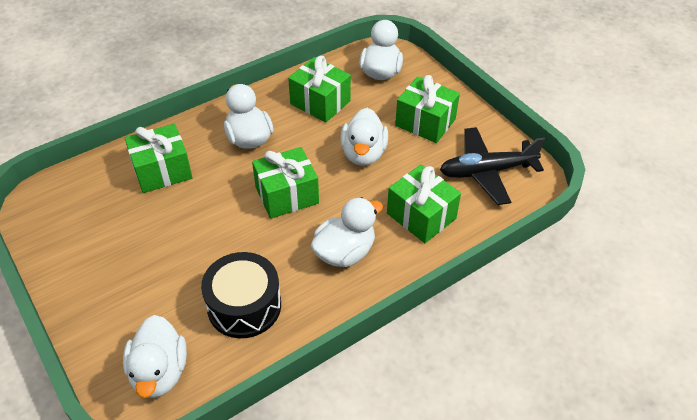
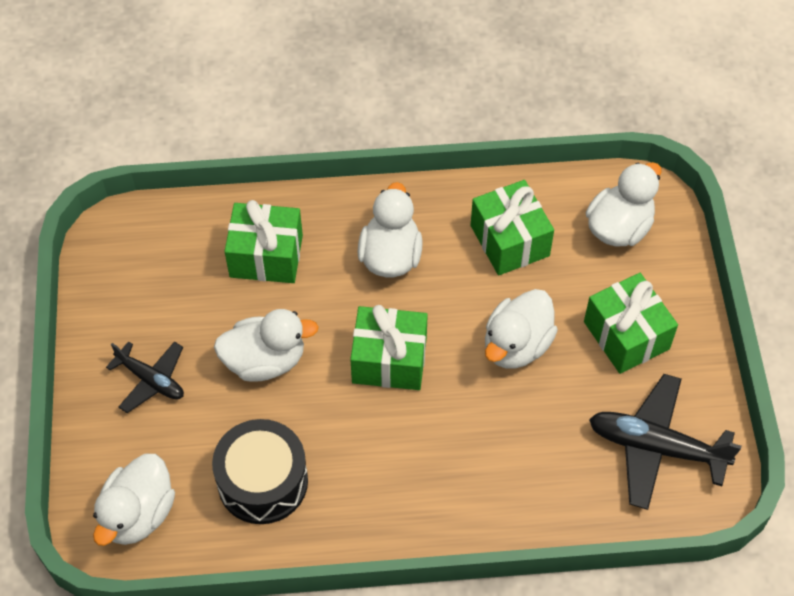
camera: 30 degrees right, 10 degrees up
white duck [311,197,383,267] -> white duck moved to [214,309,319,382]
green gift [387,164,461,243] -> none
none -> black plane [106,341,184,413]

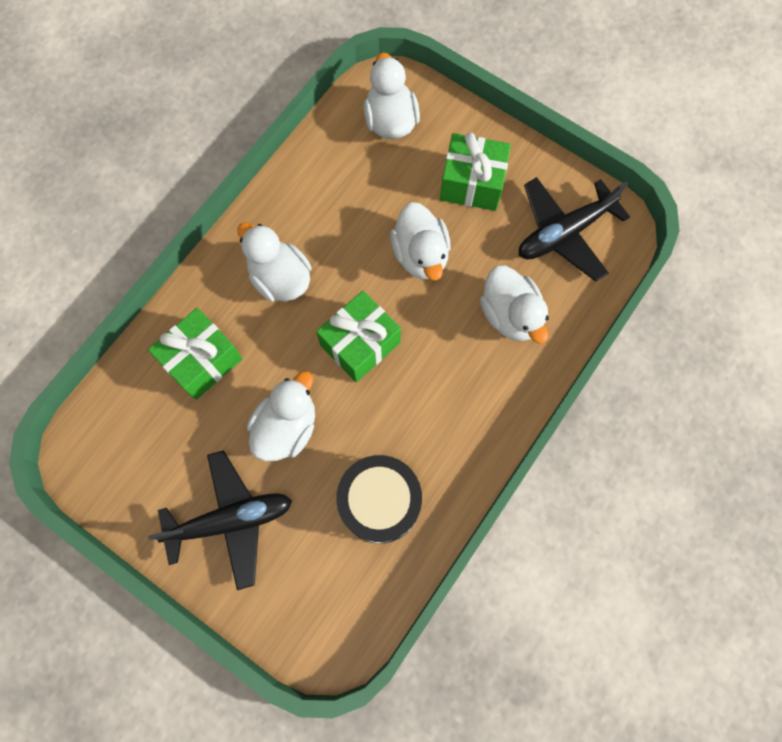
camera: 50 degrees left, 15 degrees up
white duck [93,454,175,546] -> white duck moved to [480,265,549,344]
black plane [106,341,184,413] -> black plane [148,450,292,590], size x1.63
green gift [471,180,554,275] -> none

